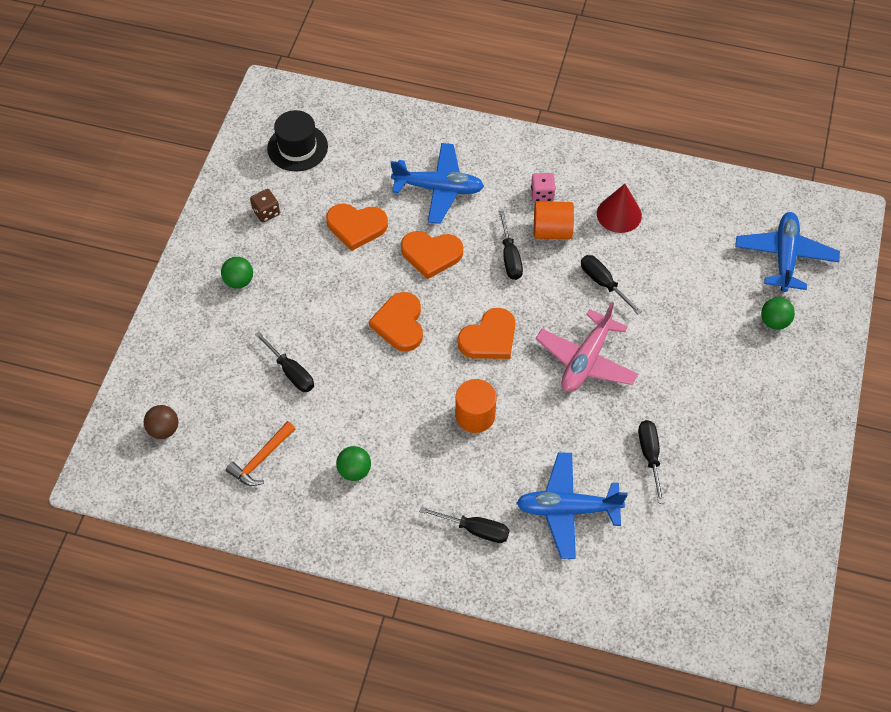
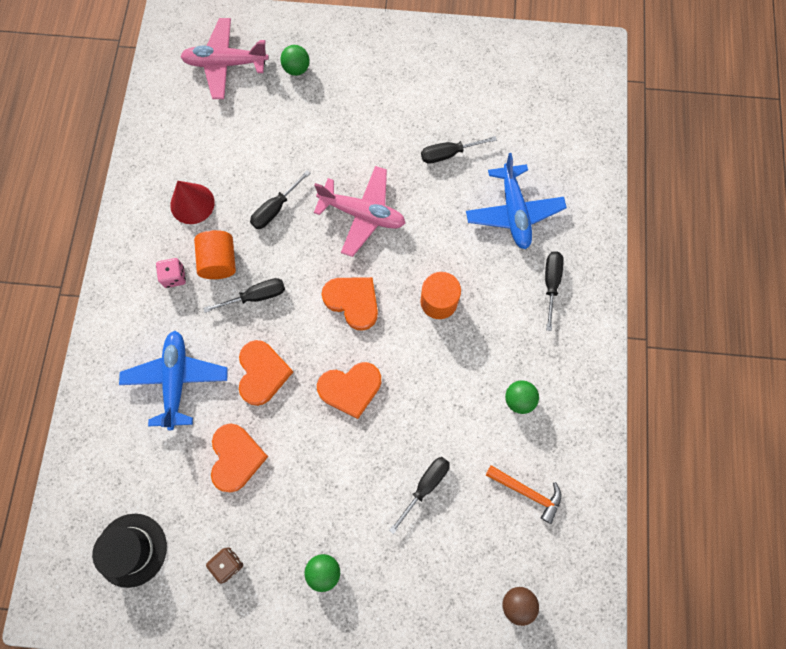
camera: 100 degrees left, 15 degrees up
blue plane [735,212,840,292] -> pink plane [180,18,269,99]

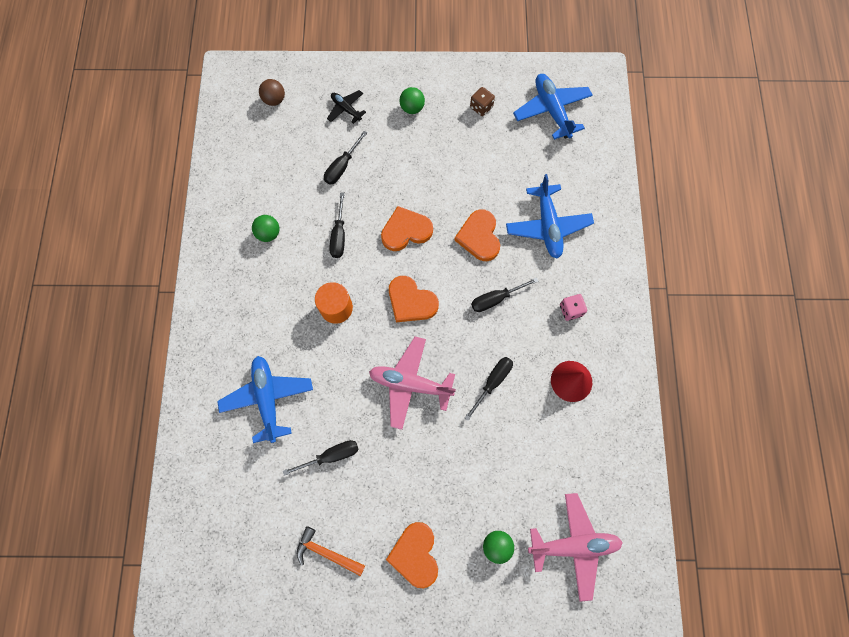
camera: 175 degrees right, 0 degrees up
black hat [92,514,167,588] -> blue plane [513,74,593,140]
orange cylinder [194,230,236,279] -> none
orange heart [211,424,268,493] -> orange heart moved to [386,522,438,588]
orange hammer [486,465,561,524] -> orange hammer moved to [297,526,365,576]
black screwdriver [545,251,564,331] -> black screwdriver moved to [329,192,345,258]
none -> black plane [327,90,366,124]

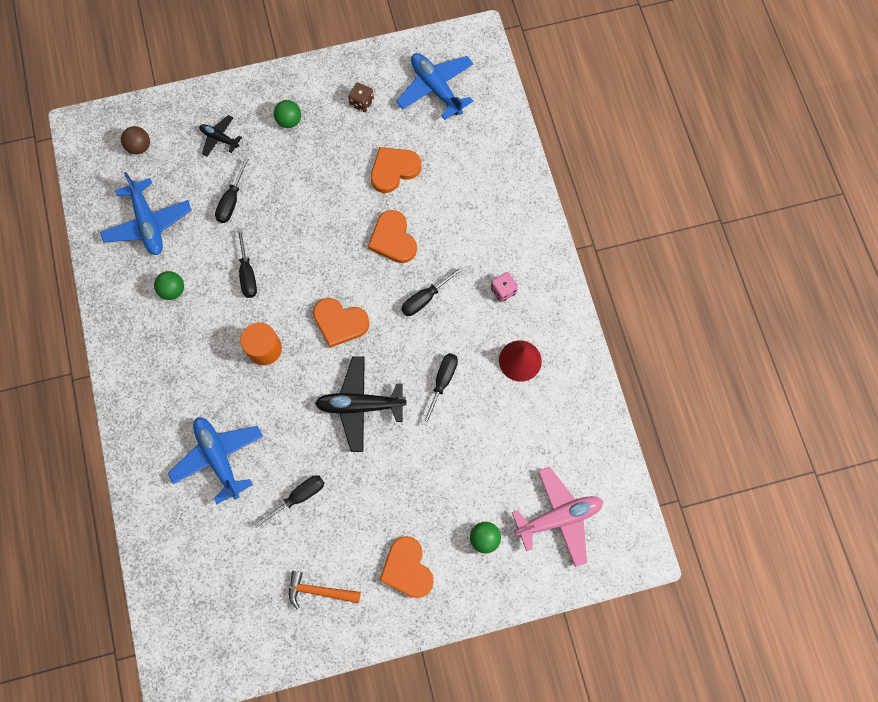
camera: 15 degrees left, 0 degrees up
pink plane [369,337,456,430] -> black plane [315,356,407,452]
orange heart [381,206,433,251] -> orange heart moved to [371,147,421,193]
blue plane [506,174,594,259] -> blue plane moved to [100,172,191,255]

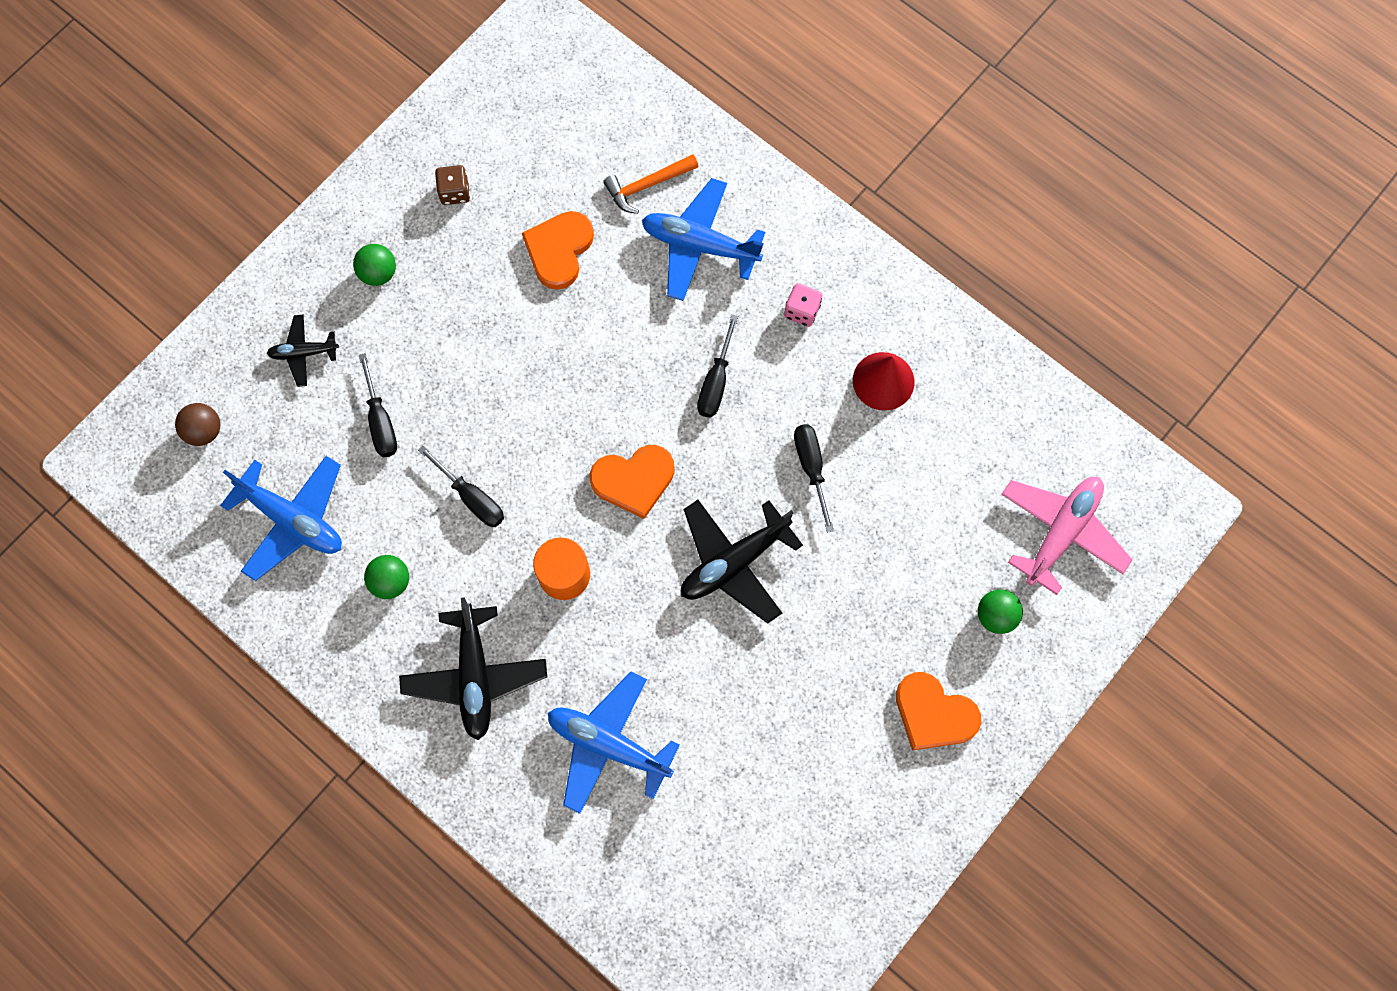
camera: 35 degrees left, 0 degrees up
black screwdriver [254,475,325,528] -> none
orange hammer [289,571,361,609] -> orange hammer moved to [603,154,699,214]
orange heart [368,210,417,263] -> none
blue plane [396,53,474,120] -> blue plane moved to [642,178,765,301]
none -> black plane [399,597,547,740]

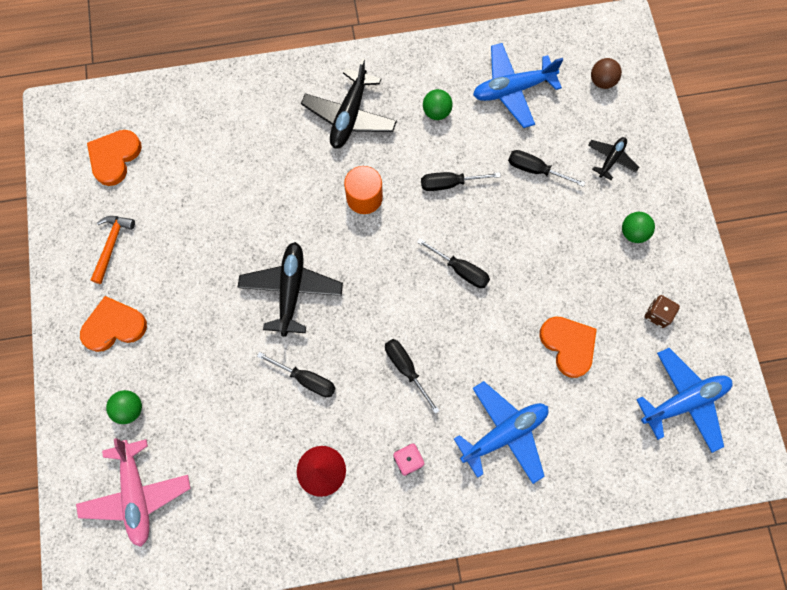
camera: 130 degrees right, 0 degrees up
black plane [399,597,547,740] -> black plane turned 105 degrees counterclockwise [301,58,397,149]
blue plane [548,671,680,814] -> blue plane moved to [636,348,733,453]
orange heart [589,445,675,519] -> orange heart moved to [87,130,142,186]
orange hammer [603,154,699,214] -> orange hammer moved to [91,216,135,284]
none -> black screwdriver [417,238,490,288]

